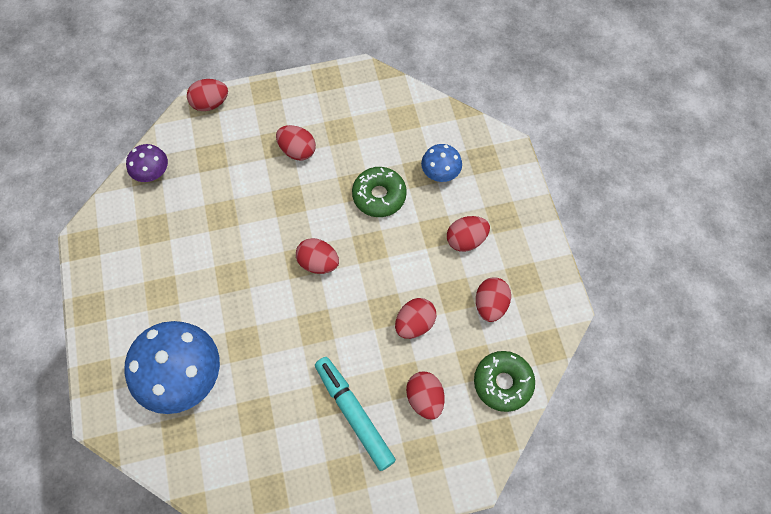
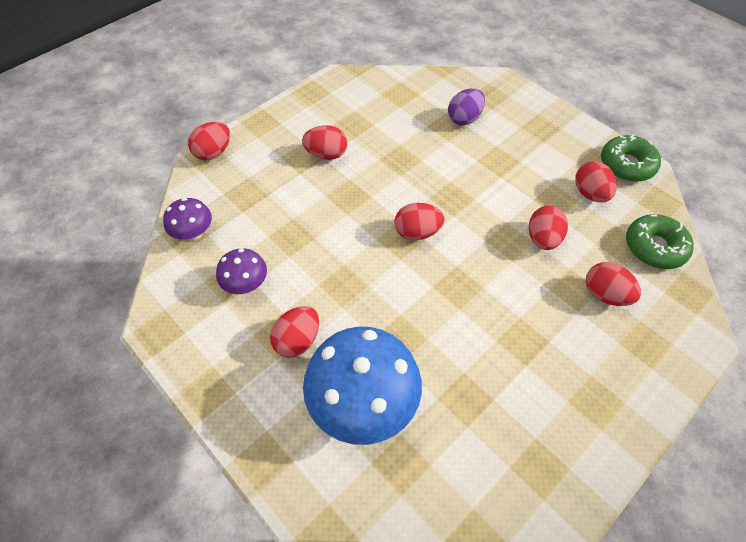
camera: 30 degrees left, 10 degrees down
turquoise marker [315,357,396,471] -> none
green donut [352,167,407,217] -> green donut moved to [601,134,661,182]
blue mushroom [421,144,462,182] -> purple egg [448,89,485,125]
red egg [447,216,490,252] -> red egg moved to [270,306,319,358]
none -> purple mushroom [216,248,267,294]

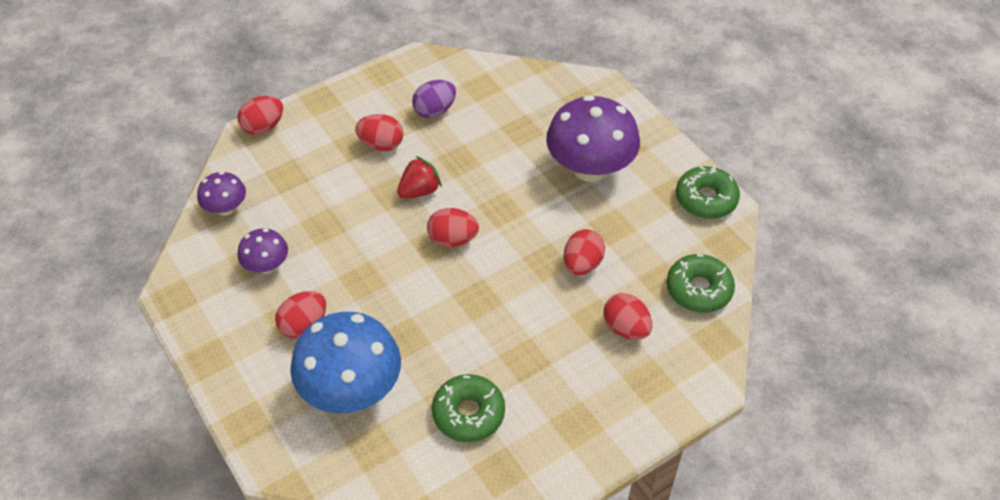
camera: 10 degrees right, 5 degrees down
purple egg [448,89,485,125] -> purple egg moved to [412,80,456,118]
red egg [575,161,617,203] -> none
none -> red strawberry [397,156,442,199]
none -> green donut [432,374,505,442]
none -> purple mushroom [546,95,640,182]

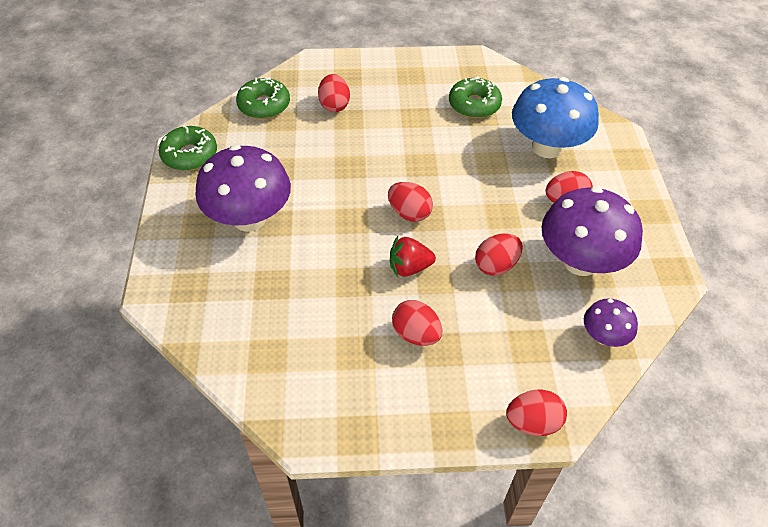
camera: 150 degrees left, 0 degrees up
purple mushroom [237,229,288,274] -> purple mushroom [541,187,643,276], size x1.98
purple egg [412,80,456,118] -> none
red egg [563,229,605,275] -> red egg moved to [475,234,523,276]

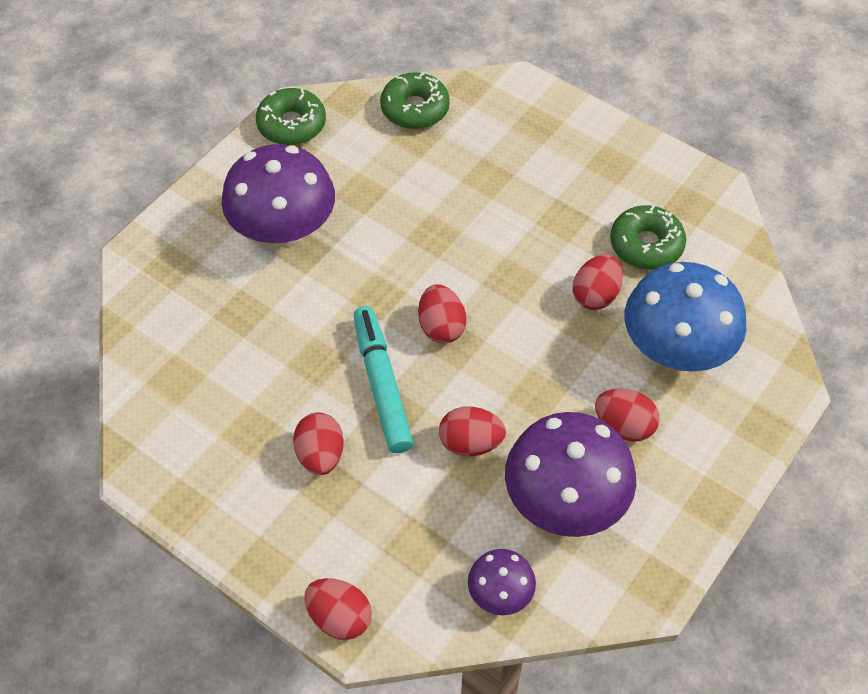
camera: 40 degrees right, 5 degrees up
red egg [318,74,350,112] -> red egg moved to [573,254,623,310]
red strawberry [390,236,436,277] -> turquoise marker [354,306,413,453]

